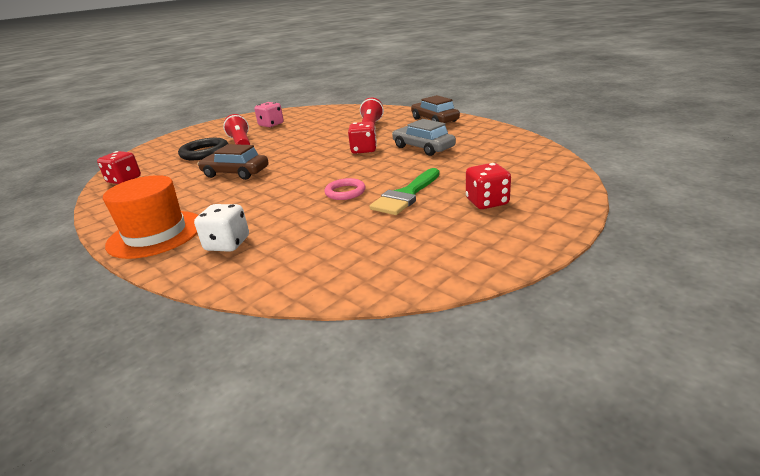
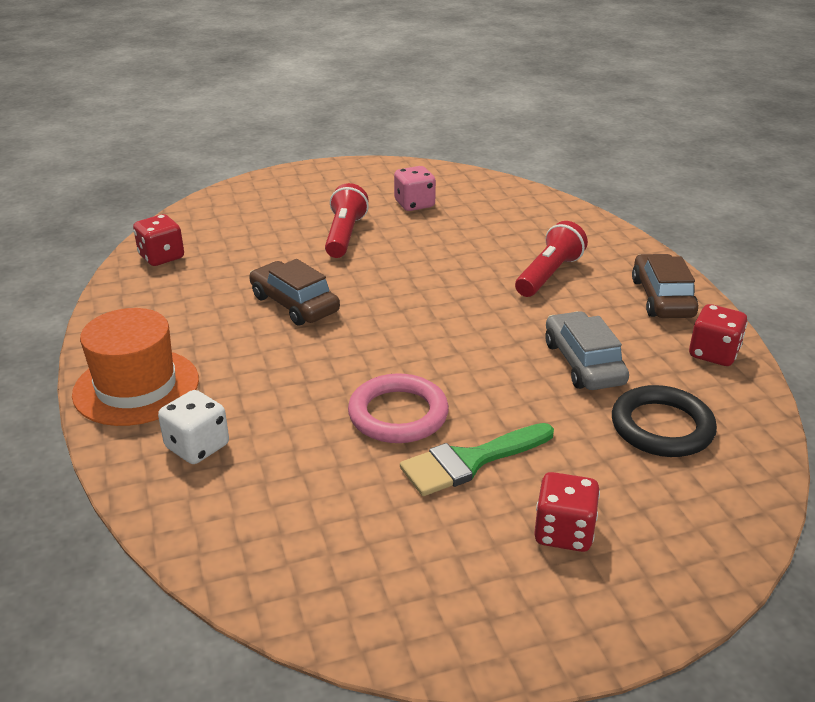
camera: 25 degrees right, 5 degrees up
black ring [178,138,228,160] -> black ring moved to [612,385,717,457]
pink ring [324,178,366,200] -> pink ring [348,373,449,443], size x1.57
red dice [348,122,377,154] -> red dice moved to [689,304,748,366]

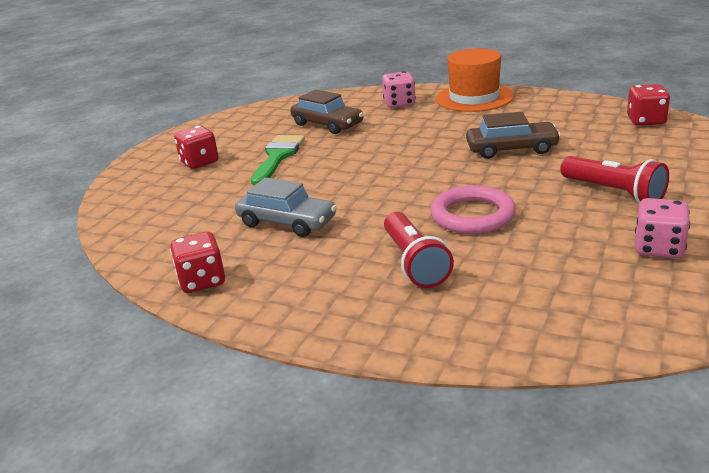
camera: 135 degrees right, 5 degrees down
white dice [158,390,229,464] -> pink dice [382,71,416,108]
pink ring [348,373,449,443] -> pink ring moved to [430,185,516,234]
black ring [612,385,717,457] -> none
brown car [632,254,698,318] -> brown car moved to [290,90,364,134]

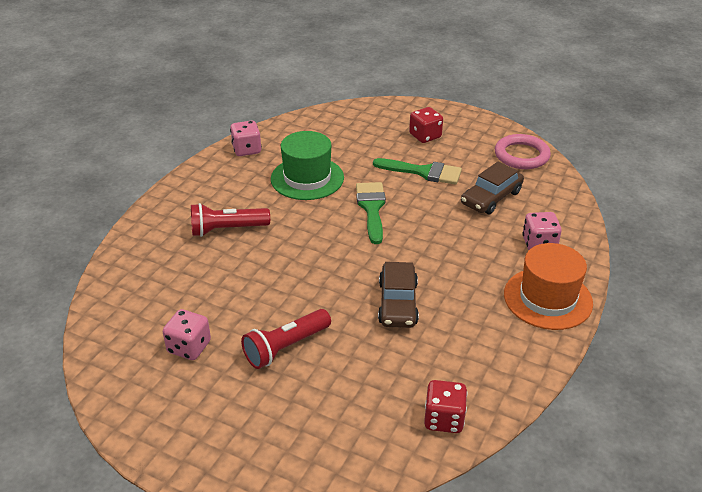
camera: 90 degrees right, 10 degrees up
red dice [170,232,225,293] -> pink dice [230,120,262,156]
grey car [235,177,337,237] -> green hat [271,131,344,200]
pink ring [430,185,516,234] -> pink ring moved to [495,134,551,169]
none -> green brush [356,182,386,244]

